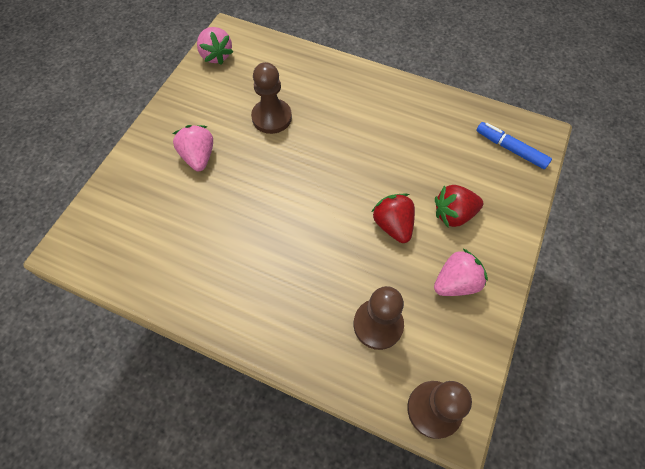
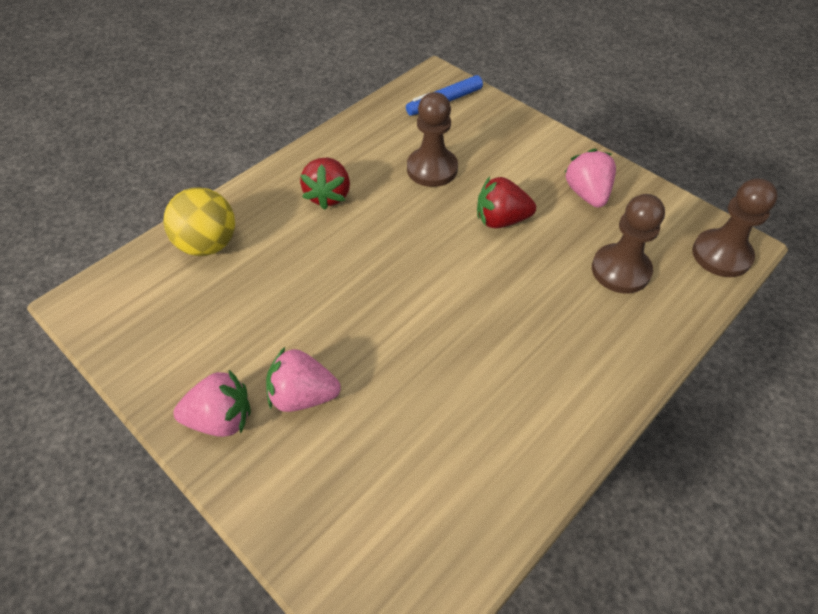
camera: 70 degrees left, 10 degrees down
pink strawberry [197,27,233,65] -> pink strawberry moved to [173,370,251,437]
brown pawn [251,62,292,134] -> brown pawn moved to [407,92,458,187]
red strawberry [435,185,483,227] -> red strawberry moved to [300,158,350,210]
none -> yellow ball [163,187,235,256]

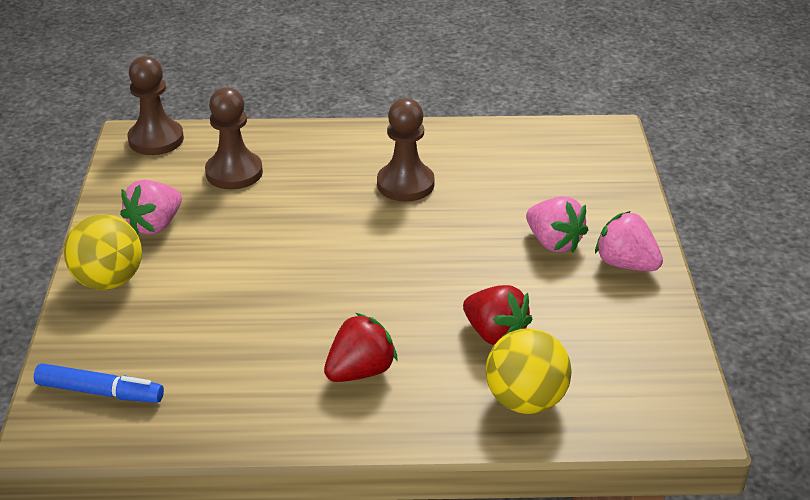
camera: 135 degrees left, 15 degrees down
brown pawn [407,92,458,187] -> brown pawn moved to [377,98,435,202]
red strawberry [477,177,536,228] -> red strawberry moved to [463,285,532,345]
none -> yellow ball [64,214,142,290]

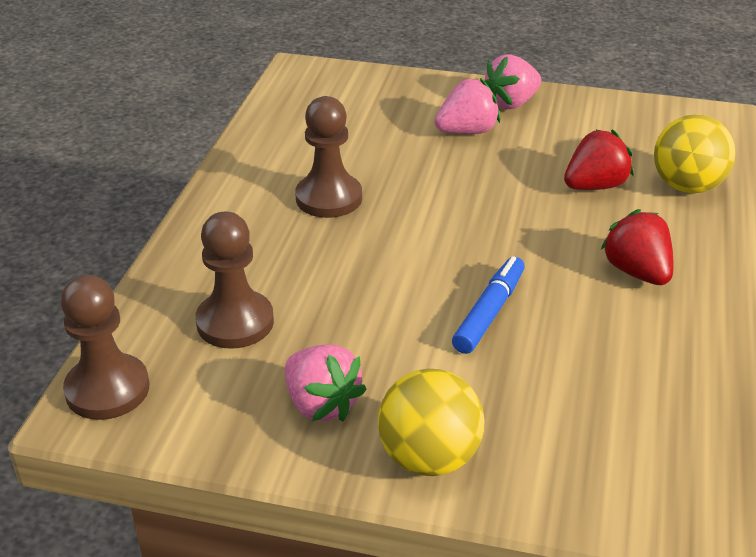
camera: 75 degrees left, 0 degrees up
blue marker [34,363,164,403] -> blue marker moved to [452,256,525,354]

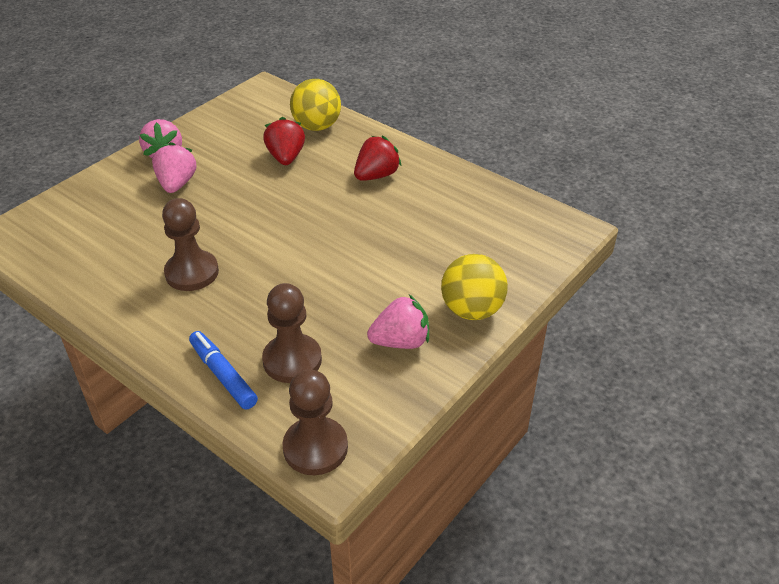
camera: 65 degrees left, 5 degrees up
blue marker [452,256,525,354] -> blue marker moved to [189,331,258,410]
red strawberry [600,209,673,285] -> red strawberry turned 135 degrees clockwise [354,135,402,181]

